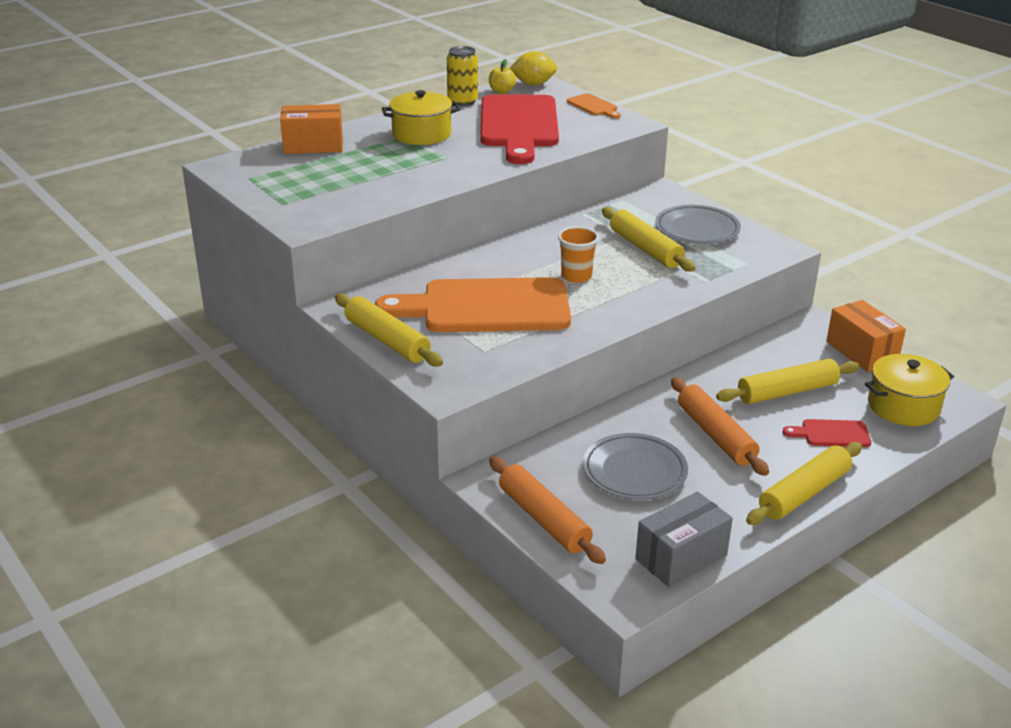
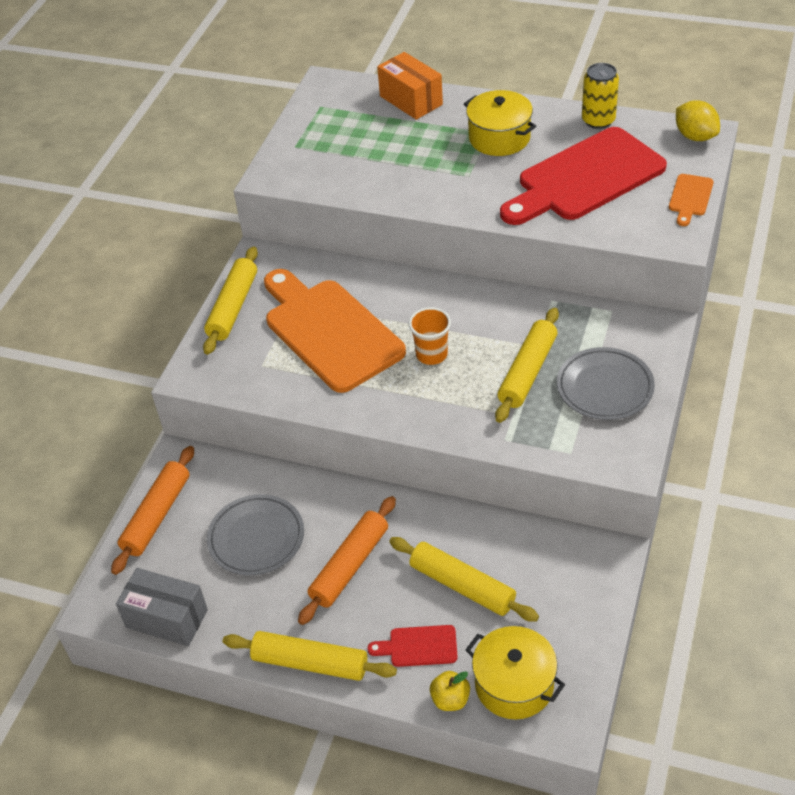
camera: 60 degrees right, 15 degrees up
yellow apple [489,59,516,94] -> yellow apple moved to [430,671,470,711]
red cutting board [783,419,871,447] -> red cutting board turned 60 degrees counterclockwise [368,625,458,667]
orange box [826,300,906,372] -> none

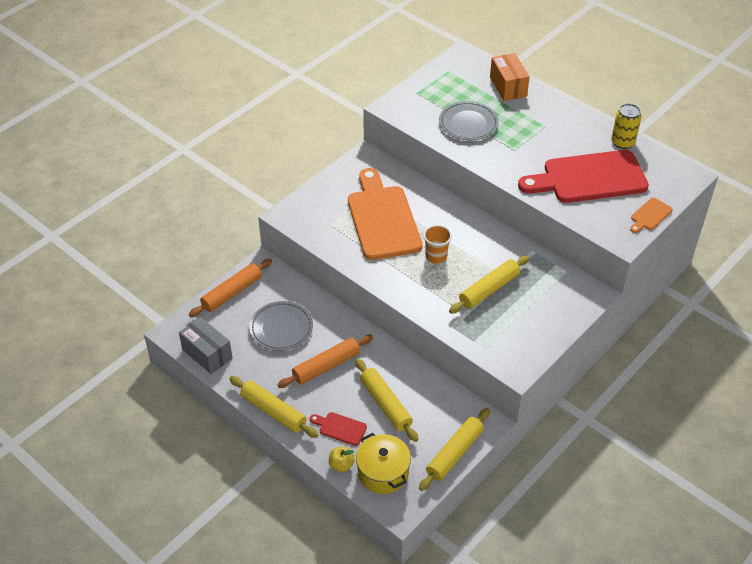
camera: 20 degrees right, 0 degrees up
yellow rolling pin [203,247,258,355] -> yellow rolling pin moved to [419,408,490,491]
yellow pot [464,90,536,156] -> none
grey plate [557,347,655,420] -> grey plate moved to [439,101,499,140]
yellow lemon [676,100,720,141] -> none

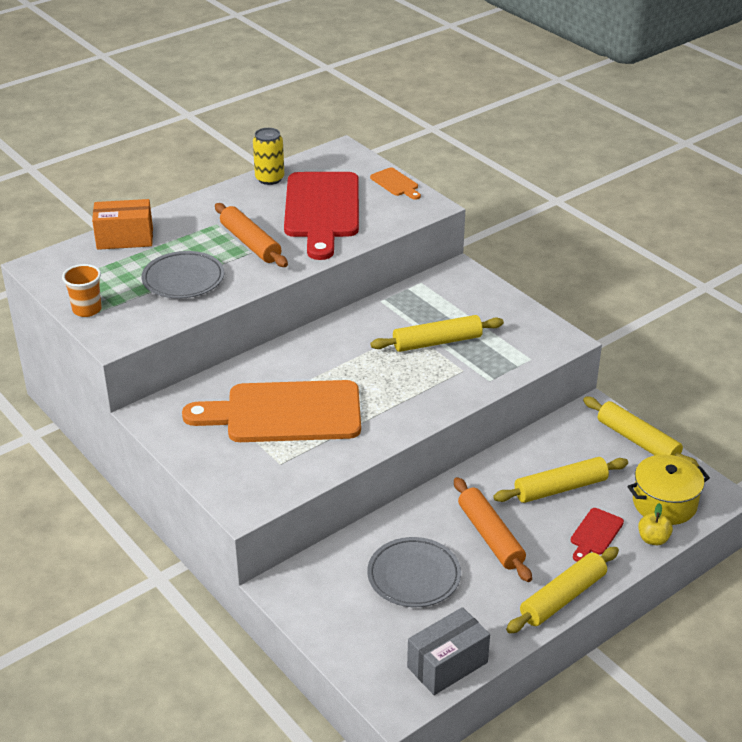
camera: 80 degrees left, 10 degrees down
orange rolling pin [189,259,272,317] -> orange rolling pin moved to [215,203,288,267]
orange cup [423,225,452,264] -> orange cup moved to [62,264,102,317]
yellow rolling pin [449,255,529,314] -> yellow rolling pin turned 75 degrees counterclockwise [370,315,504,352]

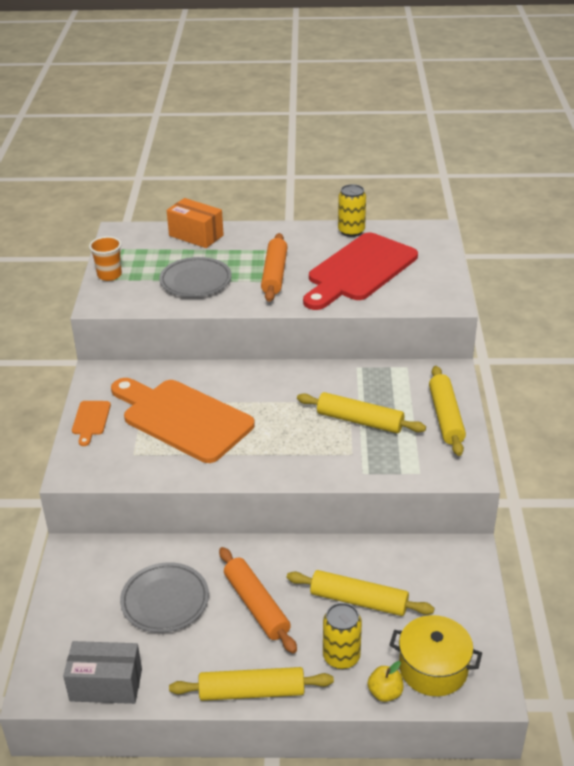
camera: 40 degrees right, 0 degrees up
orange cutting board [370,168,421,200] -> orange cutting board moved to [72,401,111,446]
orange rolling pin [454,477,532,582] -> orange rolling pin turned 45 degrees counterclockwise [219,547,297,653]
red cutting board [571,508,624,562] -> yellow can [323,603,362,669]
yellow rolling pin [583,397,699,467] -> yellow rolling pin moved to [429,366,466,456]

